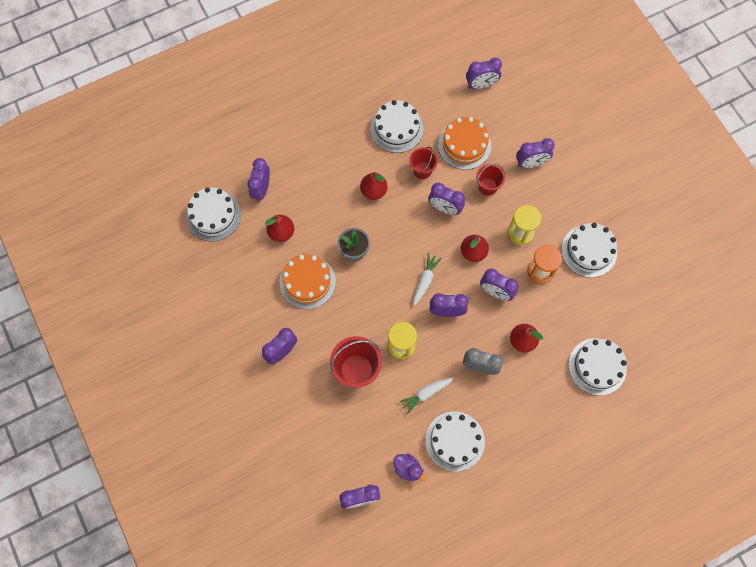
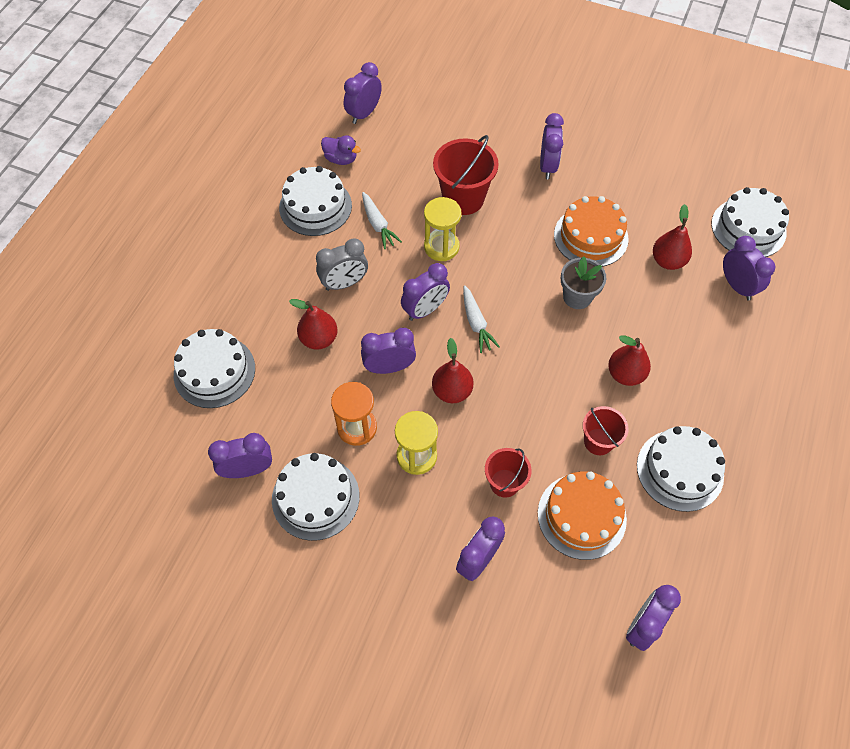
camera: 140 degrees right, 10 degrees down
purple duck [393,454,426,481] -> purple duck turned 150 degrees counterclockwise [321,135,361,165]
white carrot [400,377,454,414] -> white carrot turned 135 degrees clockwise [362,192,402,249]
purple clock [428,183,465,215] -> purple clock moved to [208,433,272,478]

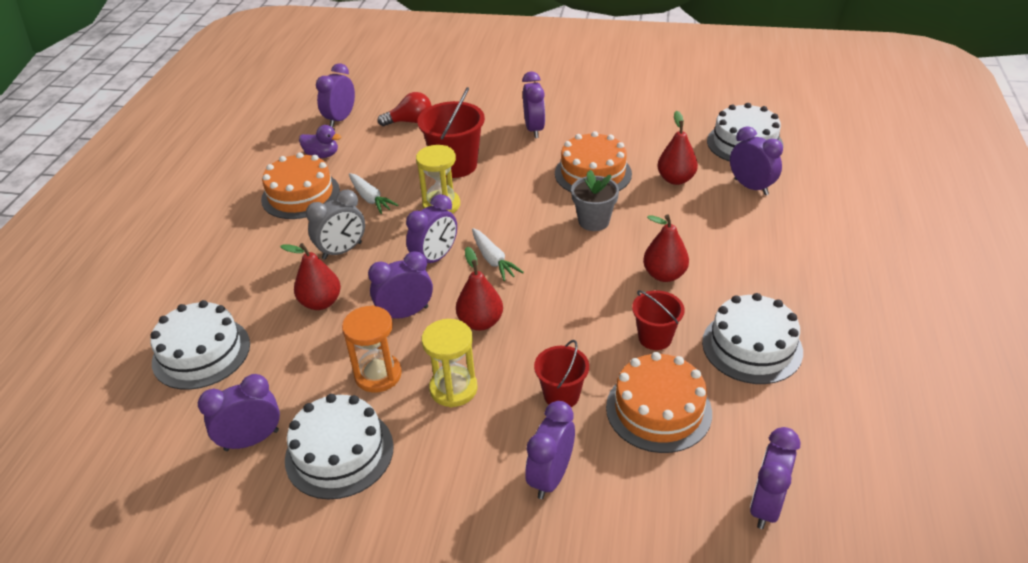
camera: 10 degrees left, 20 degrees down
white cake [279,166,352,236] -> orange cake [261,152,340,219]
none -> red light bulb [378,92,432,126]

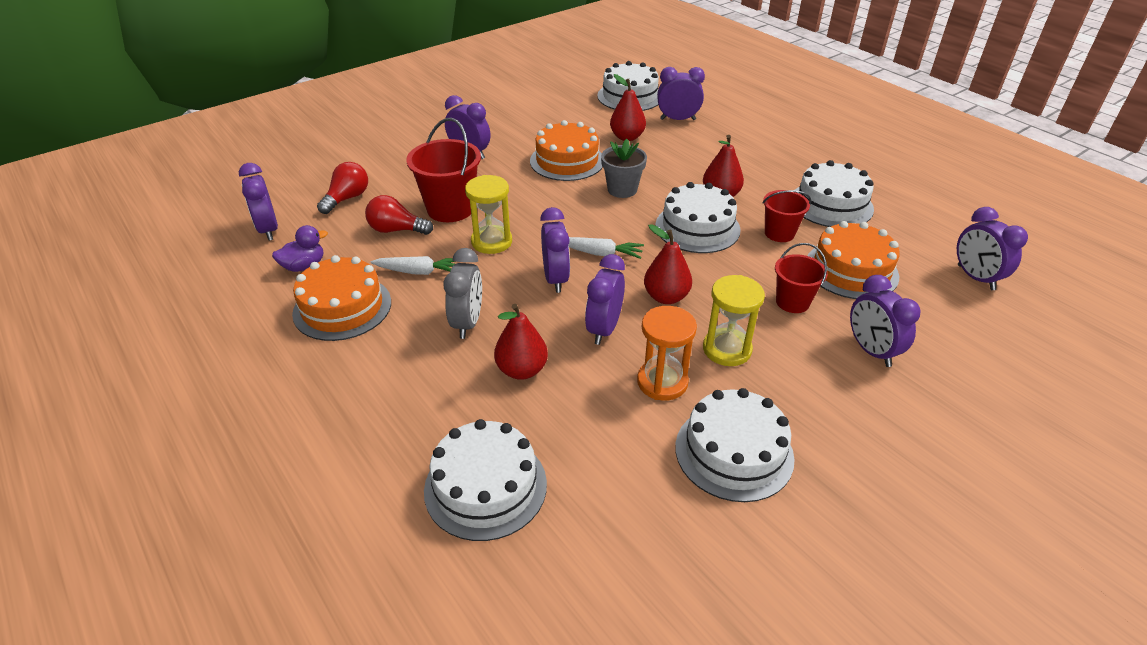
camera: 50 degrees left, 0 degrees up
purple clock [198,374,280,451] -> none
none -> red light bulb [365,195,433,235]
none -> white cake [655,182,741,253]

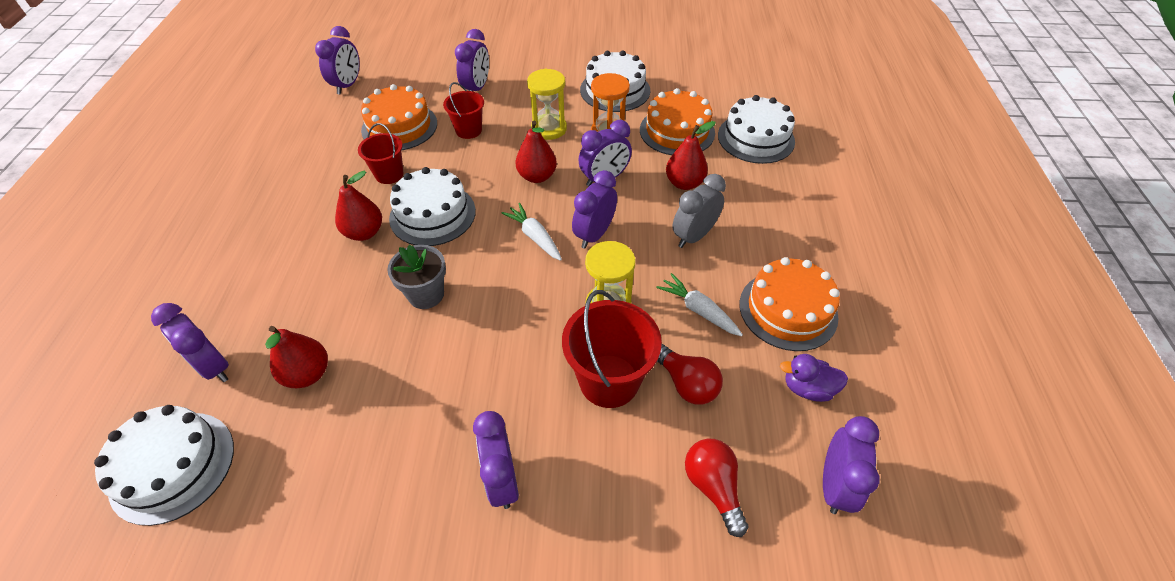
camera: 140 degrees left, 10 degrees up
red light bulb [317,162,368,214] -> red light bulb turned 90 degrees clockwise [685,439,748,537]
orange cake [530,120,603,181] -> orange cake moved to [640,88,715,155]
white cake [795,160,874,227] -> none

